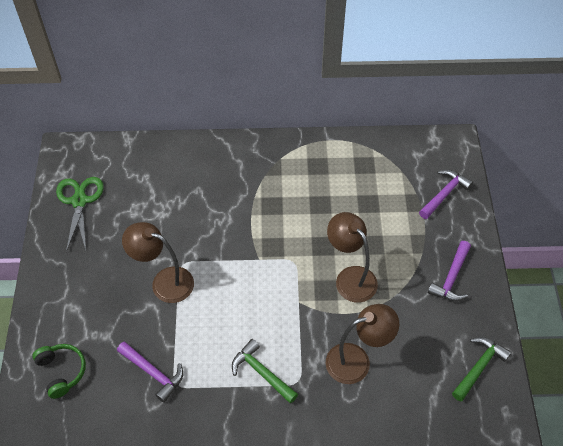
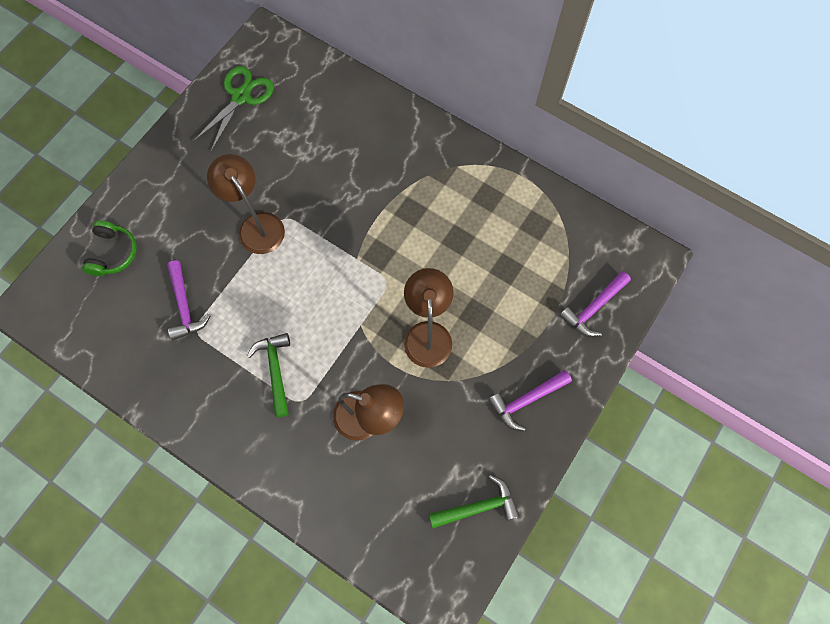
camera: 35 degrees right, 15 degrees up
purple hammer [419,170,473,219] -> purple hammer turned 150 degrees clockwise [559,271,631,337]

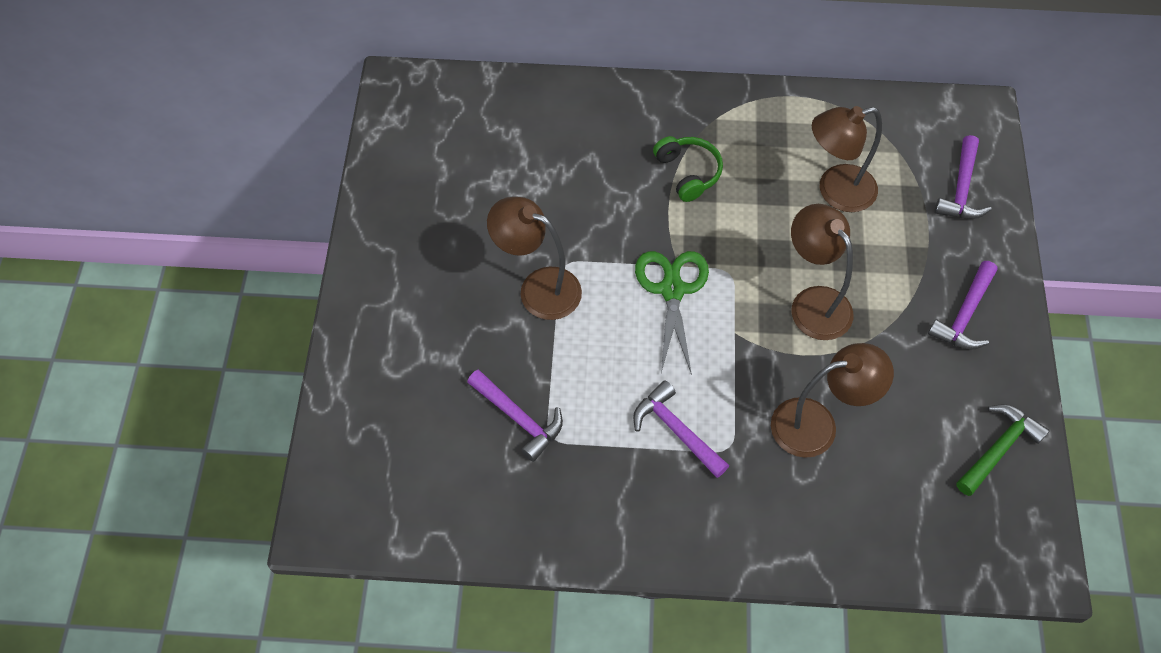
camera: 30 degrees left, 10 degrees down
green headphones [82,220,137,276] -> green headphones moved to [653,136,723,202]
green scissors [193,66,274,151] -> green scissors moved to [635,251,709,375]
green hammer [247,333,290,417] -> purple hammer [633,380,729,478]
none -> brown lamp [812,106,882,212]

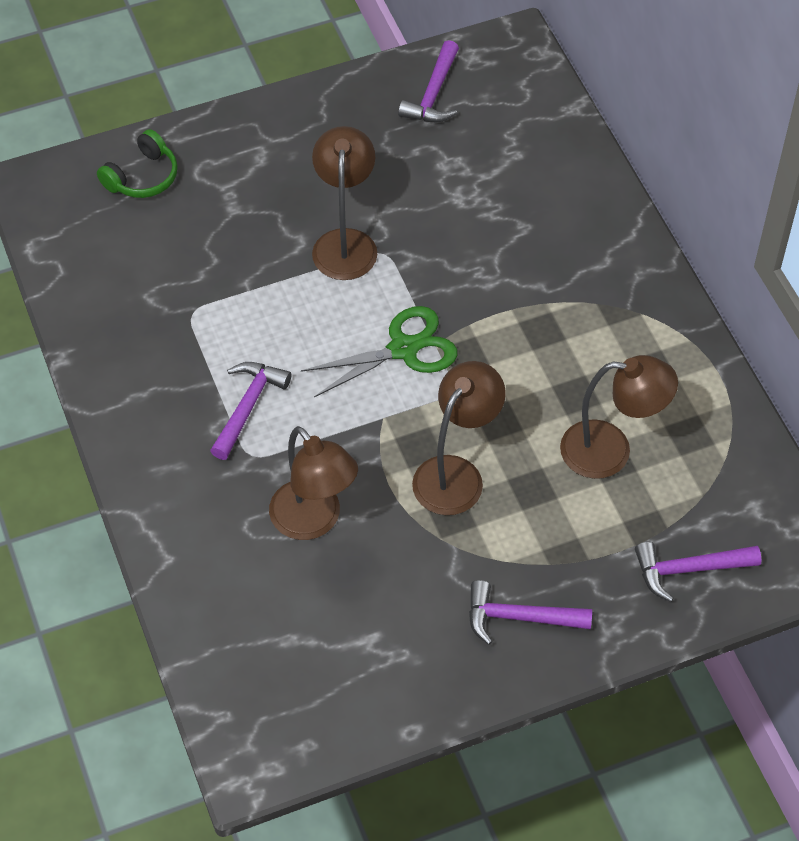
camera: 65 degrees right, 5 degrees down
purple hammer [467,370,563,462] -> purple hammer moved to [398,40,459,122]
green headphones [653,136,723,202] -> green headphones moved to [97,129,178,198]
brown lamp [812,106,882,212] -> brown lamp turned 135 degrees clockwise [560,355,678,479]
green hammer [956,404,1050,496] -> none

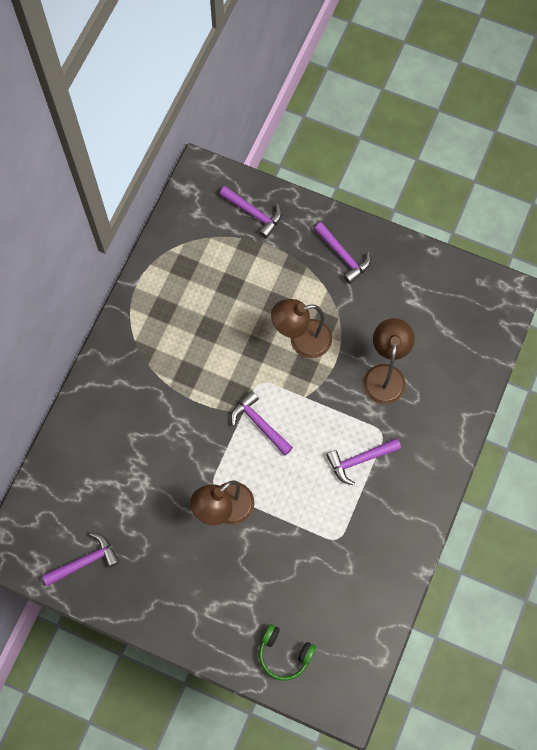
camera: 135 degrees left, 15 degrees up
green headphones [97,129,178,198] -> green headphones turned 150 degrees counterclockwise [259,624,316,681]
green scissors [301,306,457,397] -> purple hammer [231,391,293,456]
brown lamp [560,355,678,479] -> none

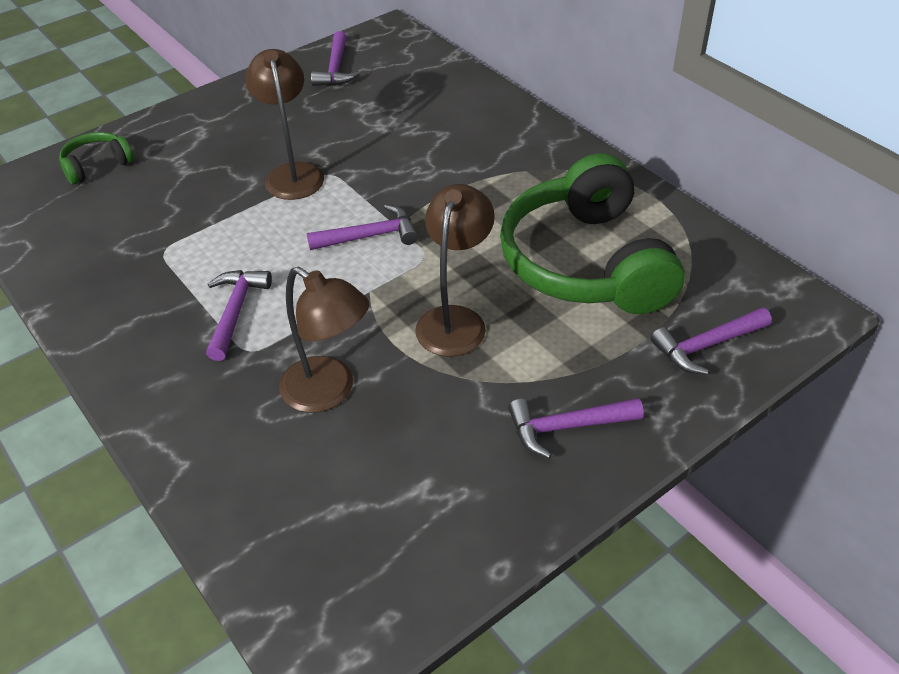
camera: 120 degrees right, 25 degrees down
none -> green headphones [500,153,685,314]

